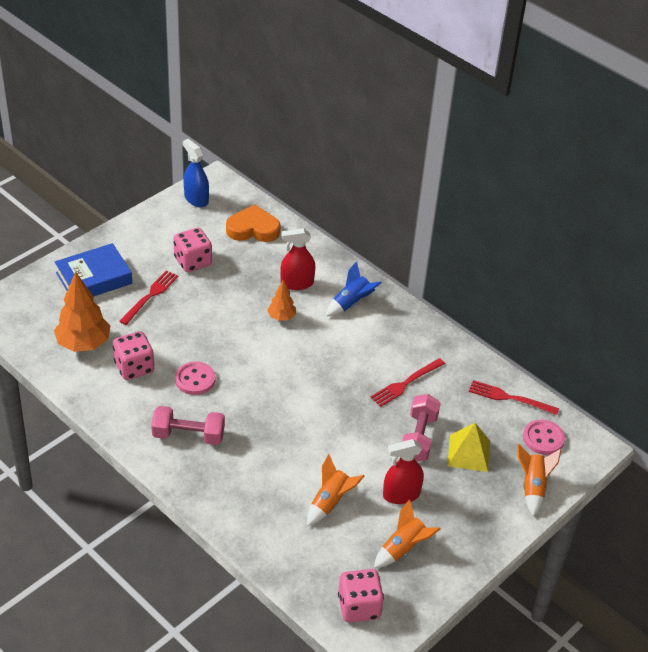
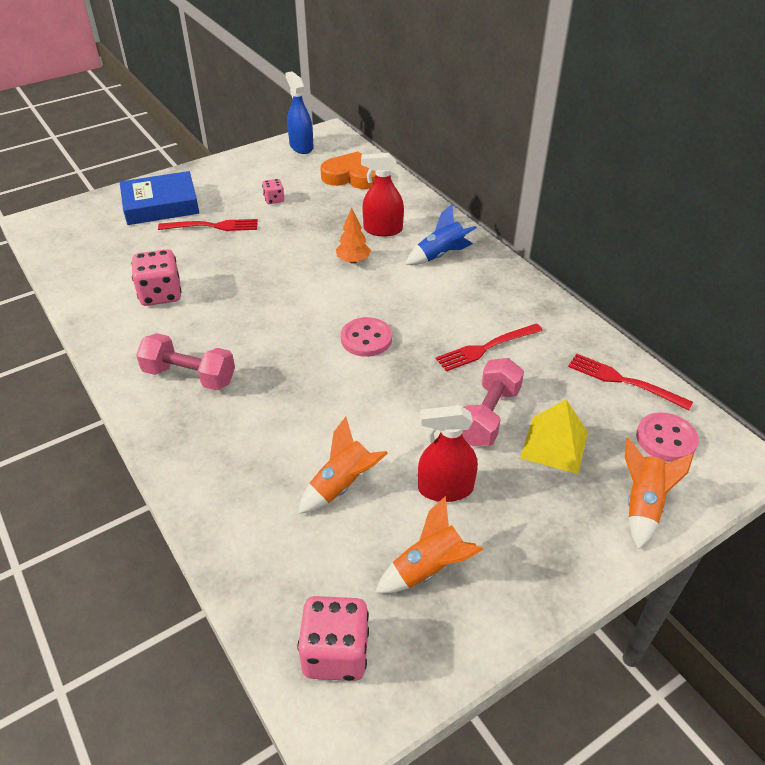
camera: 15 degrees right, 0 degrees up
orange tree [54,272,110,352] -> none
red fork [119,270,178,325] -> red fork turned 45 degrees clockwise [158,219,258,231]
pink dice [173,228,212,272] -> pink dice [262,179,284,204], size x0.53
pink button [175,362,215,395] -> pink button moved to [341,317,392,357]

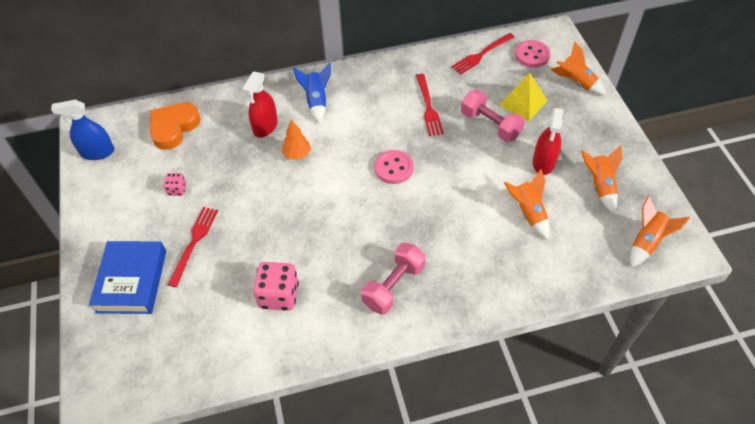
camera: 70 degrees left, 10 degrees up
pink dice [297,596,369,681] -> orange rocket [630,196,690,267]

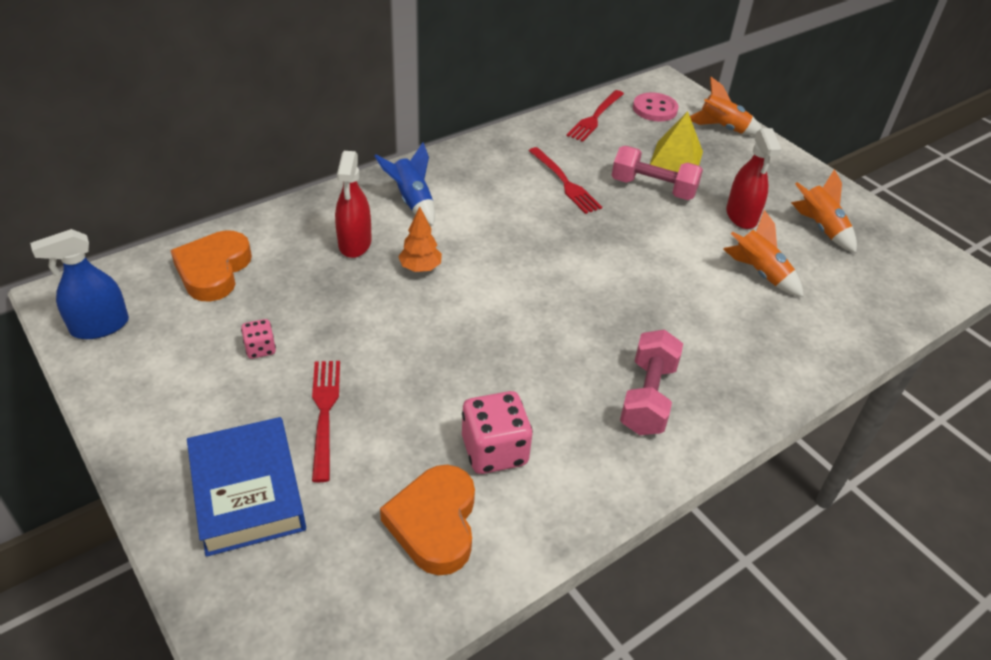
camera: 25 degrees left, 10 degrees down
pink button [375,150,414,184] -> none
orange rocket [630,196,690,267] -> none
none -> orange heart [380,465,475,575]

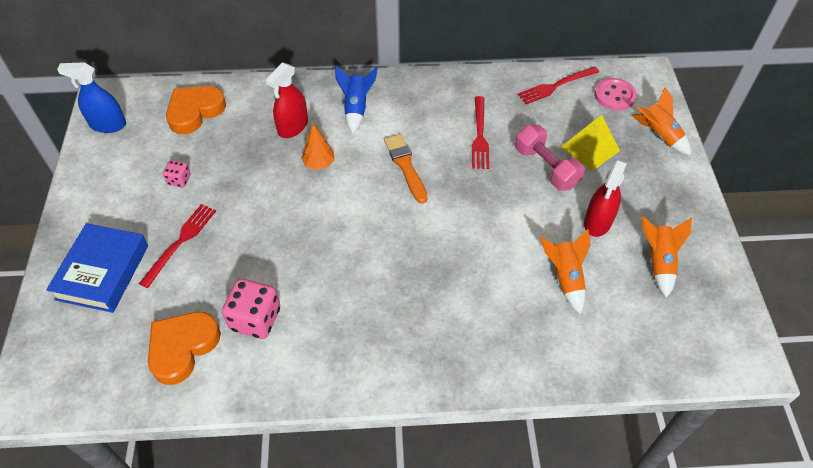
camera: 35 degrees right, 10 degrees up
pink dumbbell [620,329,683,435] -> none
none -> orange brush [384,134,427,204]

